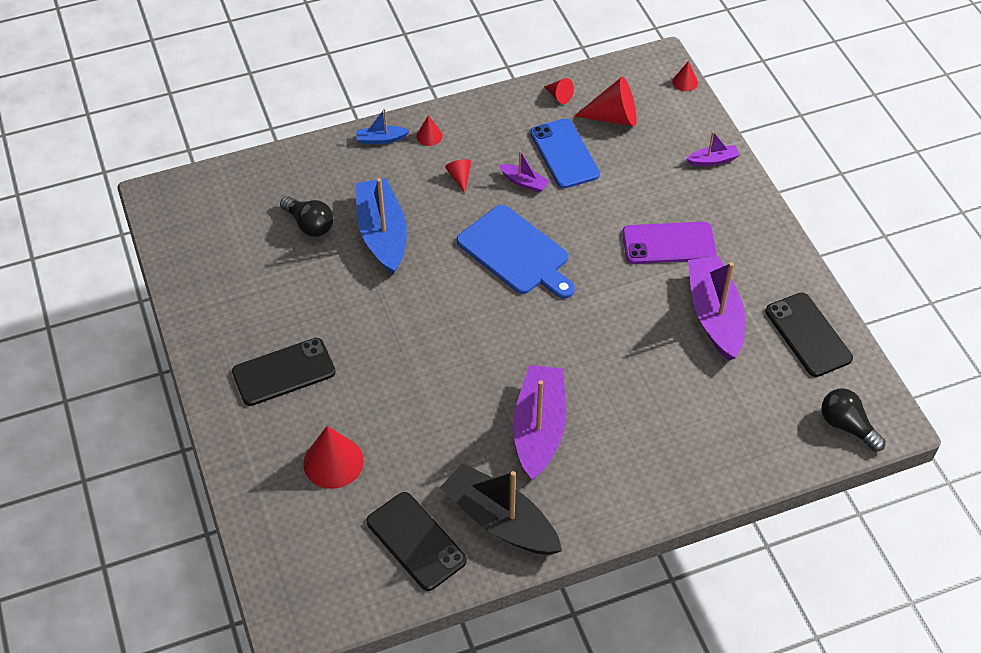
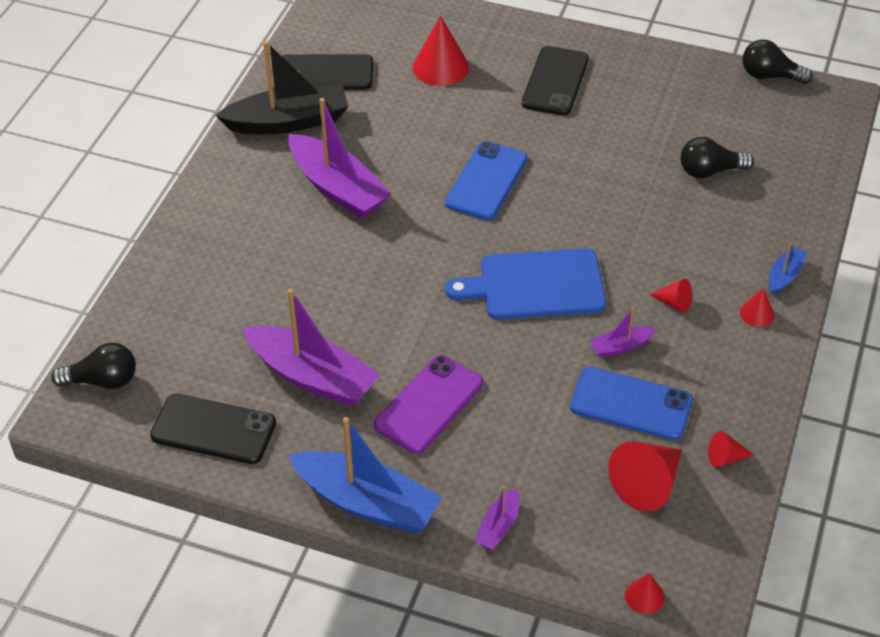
camera: 130 degrees right, 5 degrees down
blue boat [356,178,407,275] -> blue boat moved to [288,417,442,533]
none -> blue phone [445,141,527,220]
none -> black light bulb [743,40,813,84]

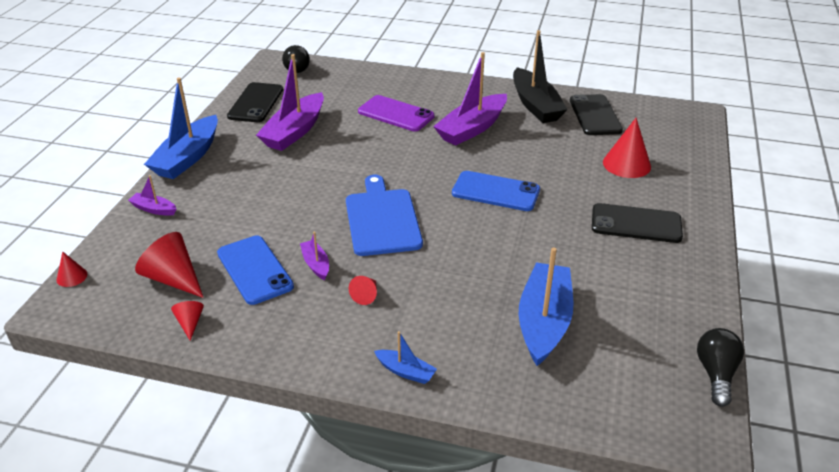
camera: 85 degrees right, 10 degrees down
purple phone [374,355,483,453] -> purple phone moved to [358,95,434,131]
blue phone [570,367,693,440] -> blue phone turned 45 degrees counterclockwise [217,236,294,305]
black light bulb [681,137,754,178] -> blue boat [519,247,574,366]
red cone [740,288,774,327] -> none

